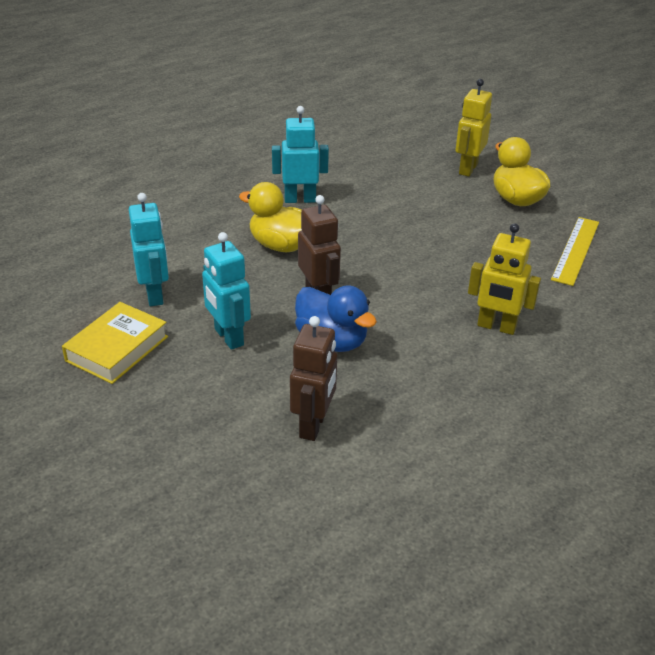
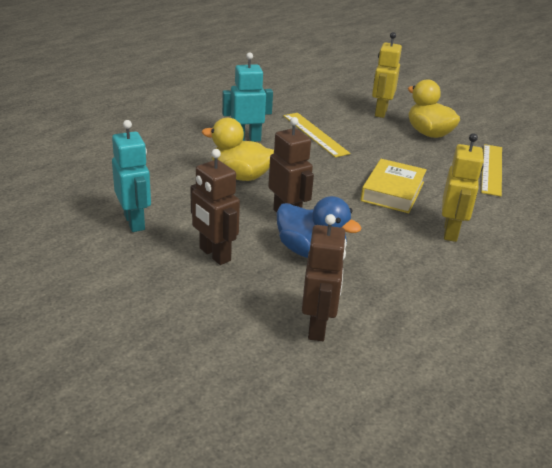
camera: 10 degrees left, 5 degrees down
yellow book [62,302,168,384] -> yellow book moved to [361,159,427,213]
turquoise robot [202,232,251,350] -> brown robot [190,149,240,265]
yellow robot [468,223,541,335] -> yellow robot turned 90 degrees counterclockwise [442,133,484,242]
none -> yellow ruler [283,113,350,157]

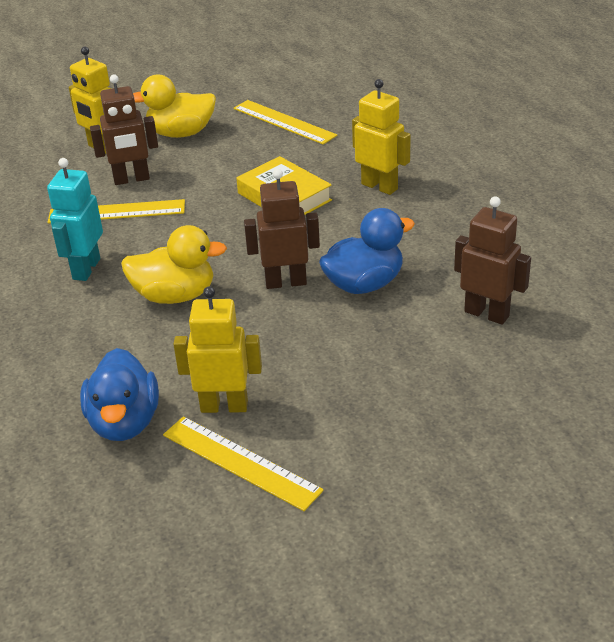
camera: 60 degrees left, 5 degrees up
turquoise robot [112,120,151,232] -> yellow robot [173,286,262,413]
brown robot [190,149,240,265] -> brown robot moved to [90,75,158,185]
yellow duck [202,118,274,181] -> yellow duck turned 135 degrees counterclockwise [121,225,227,304]
none -> blue duck [80,348,159,441]
none -> yellow ruler [163,416,324,511]

